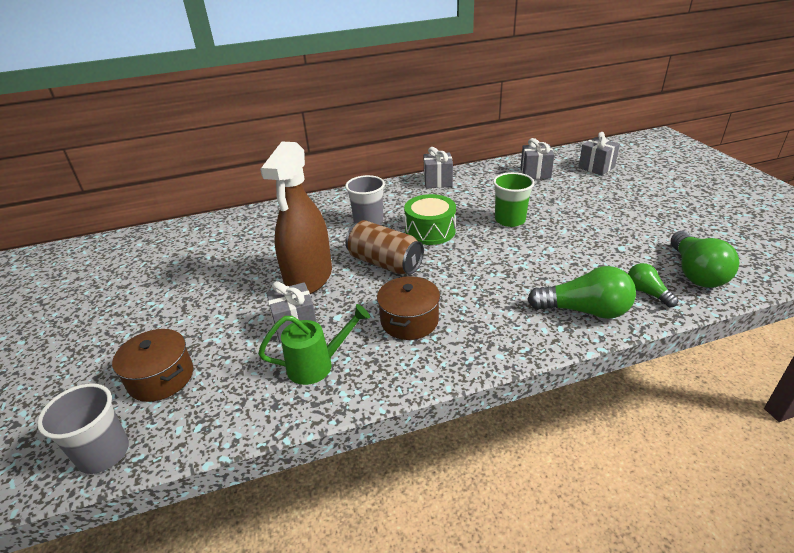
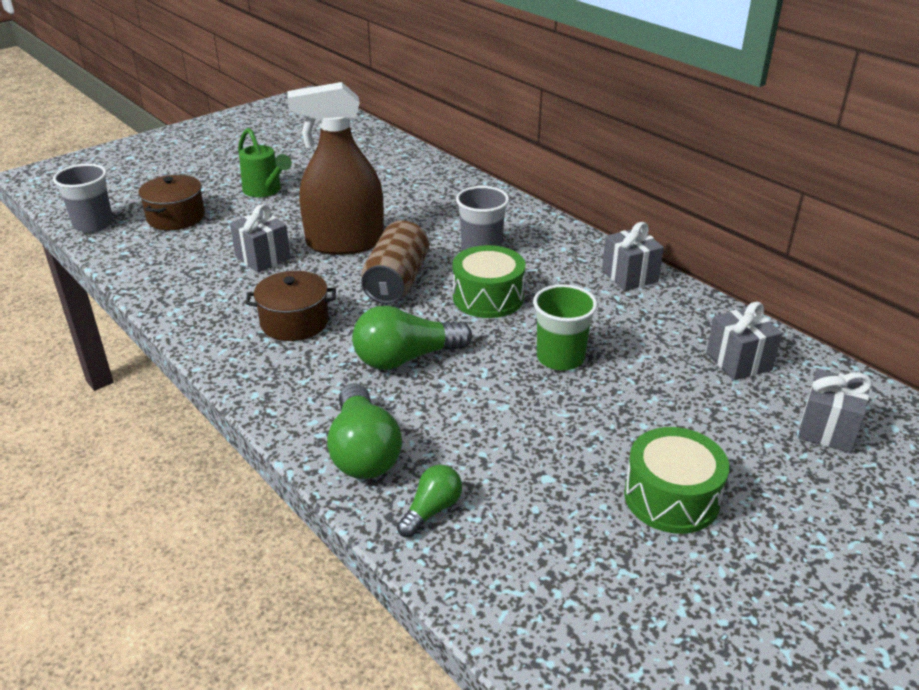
camera: 65 degrees right, 0 degrees up
green watering can [258,304,370,385] -> green watering can moved to [238,128,292,197]
green light bulb [671,231,740,288] -> green light bulb moved to [352,306,472,370]
none -> green drum [624,427,729,534]

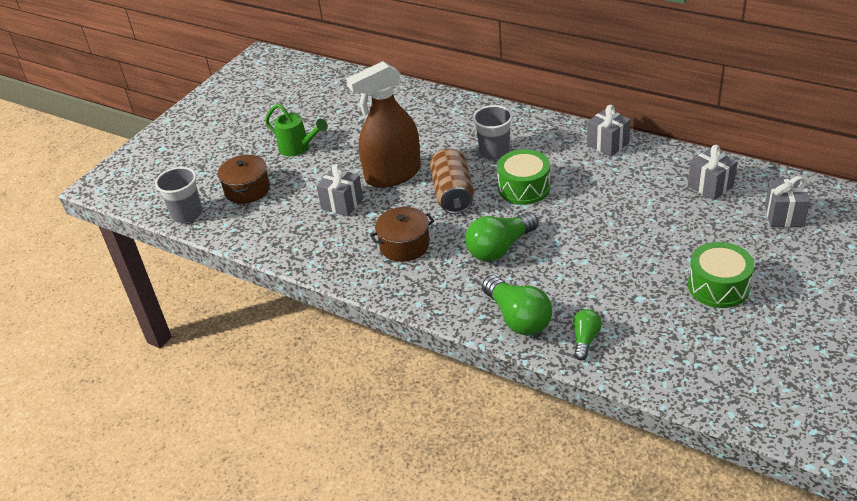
camera: 15 degrees left, 5 degrees up
green cup [533,284,598,370] -> none

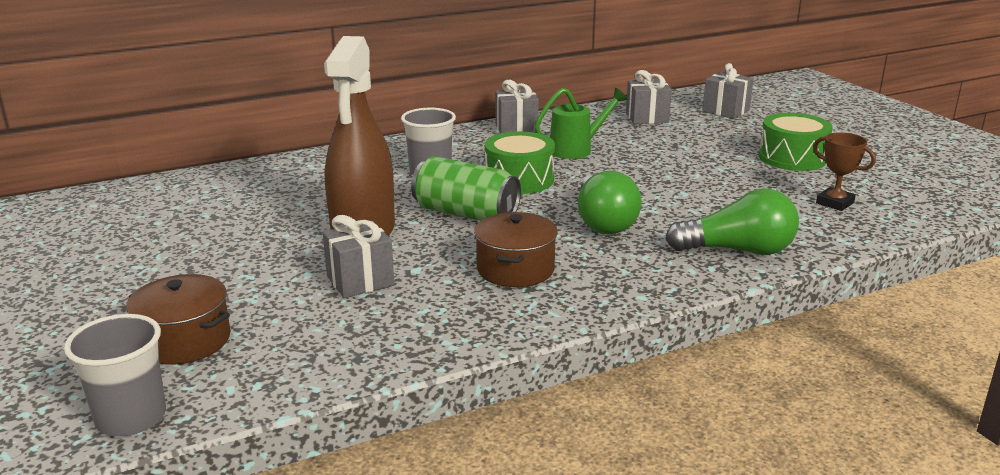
camera: 60 degrees left, 15 degrees down
green watering can [265,103,328,156] -> green watering can moved to [534,88,628,159]
brown can [430,148,474,214] -> green can [411,156,521,221]
green light bulb [573,309,602,360] -> none
none -> brown trophy [813,132,876,211]

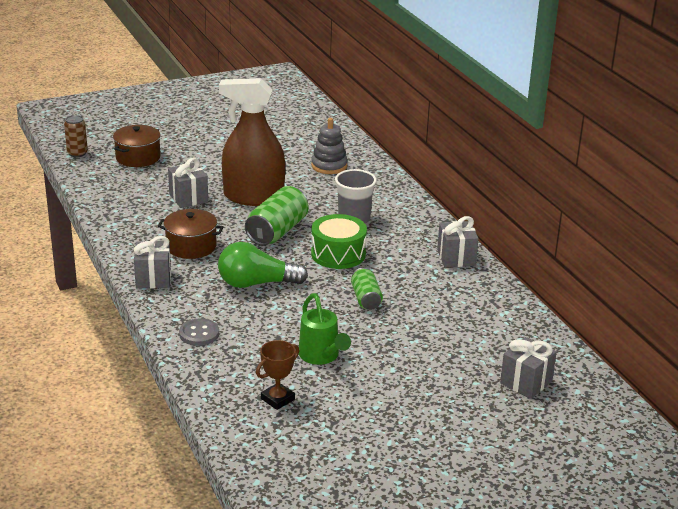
camera: 90 degrees right, 5 degrees up
grey cup [64,314,166,436] -> brown can [64,115,88,157]
green watering can [534,88,628,159] -> green watering can moved to [299,293,351,365]
grey gift [626,70,672,124] -> grey gift moved to [134,236,171,288]
green light bulb [665,188,799,255] -> grey button [179,318,219,346]
green drum [759,113,833,171] -> none
none -> grey stacking toy [311,118,348,174]
none -> green can [351,268,383,310]

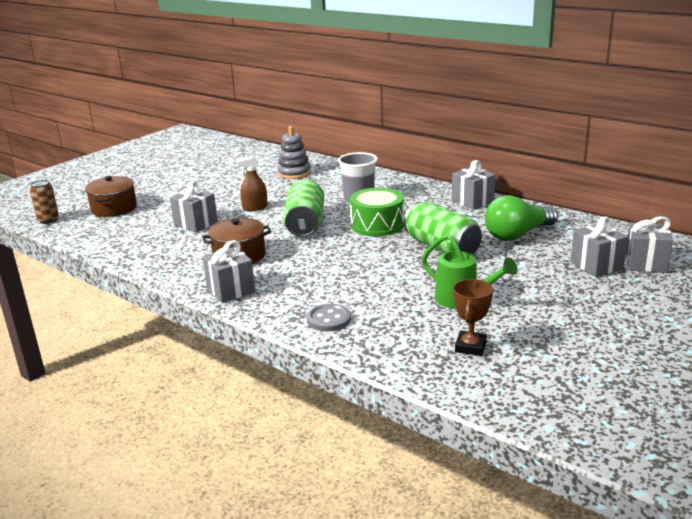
camera: 25 degrees left, 5 degrees down
green light bulb [218,242,308,288] -> green light bulb moved to [485,195,558,241]
brown spray bottle [219,78,285,206] -> brown spray bottle [236,156,268,211], size x0.43
green can [351,268,383,310] -> green can [404,202,482,255], size x1.67
none -> grey gift [570,217,628,277]

